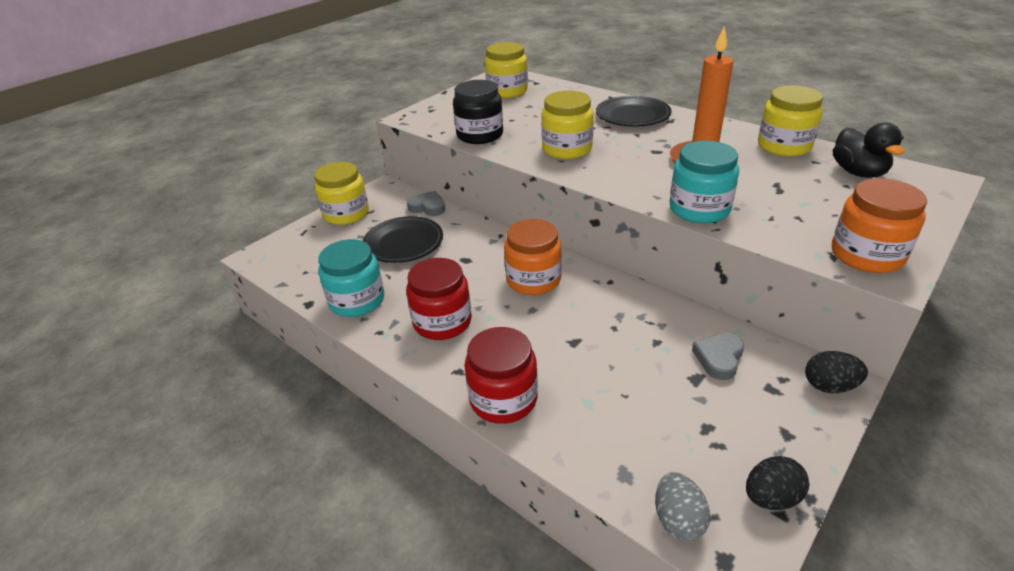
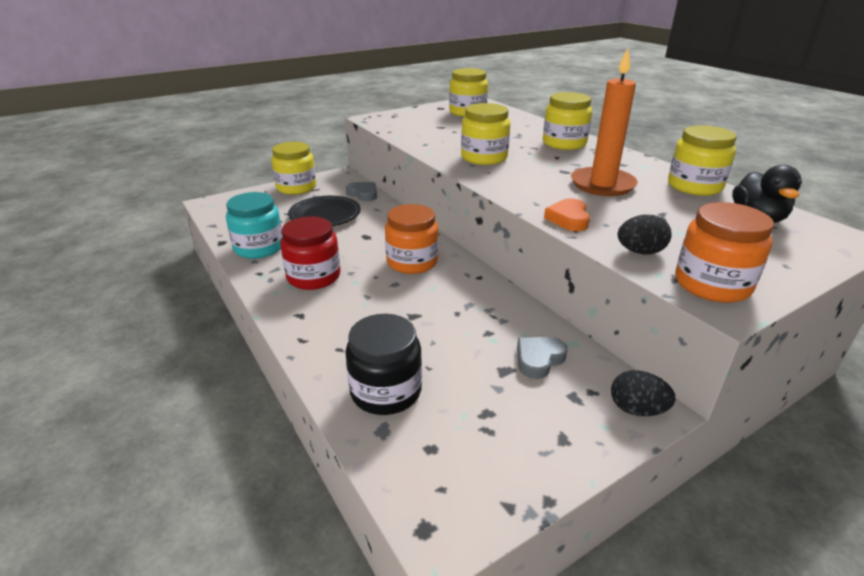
camera: 15 degrees right, 5 degrees down
black jar [453,80,503,144] -> black jar moved to [345,314,422,415]
red jar [464,327,538,424] -> none
black plate [596,96,672,127] -> yellow jar [543,92,592,150]
grey egg [655,472,711,541] -> none
turquoise jar [670,141,739,223] -> orange heart [544,198,590,231]
black egg [746,456,809,510] -> black egg moved to [618,215,672,254]

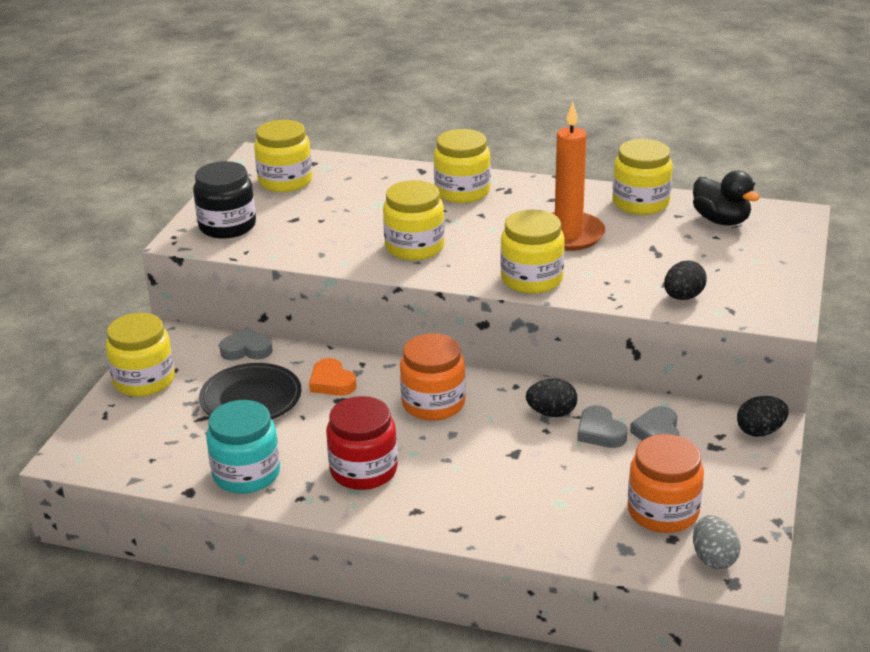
camera: 40 degrees left, 0 degrees up
black jar [345,314,422,415] -> black jar moved to [193,161,256,239]
orange heart [544,198,590,231] -> orange heart moved to [309,358,356,396]
orange jar [675,202,774,303] -> orange jar moved to [627,434,704,533]
none -> yellow jar [500,210,565,294]
none -> black egg [526,378,577,417]
none -> grey heart [577,405,627,448]
none -> grey egg [693,515,741,569]

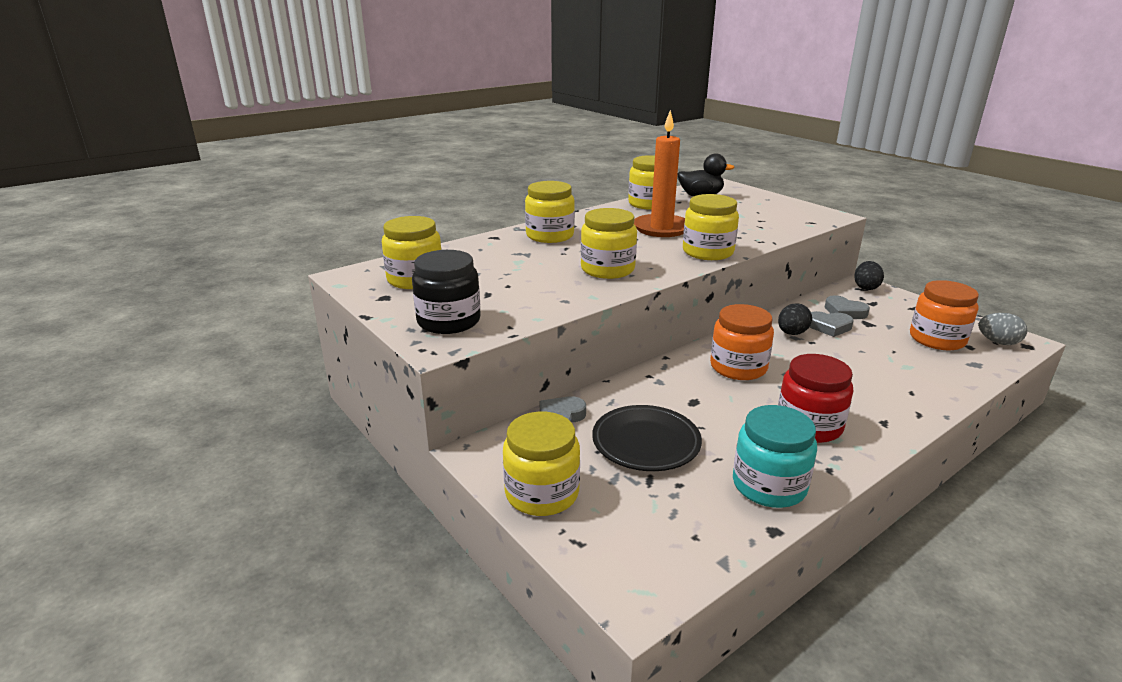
camera: 55 degrees left, 5 degrees down
orange heart [309,358,356,396] -> none
black egg [664,260,707,300] -> none

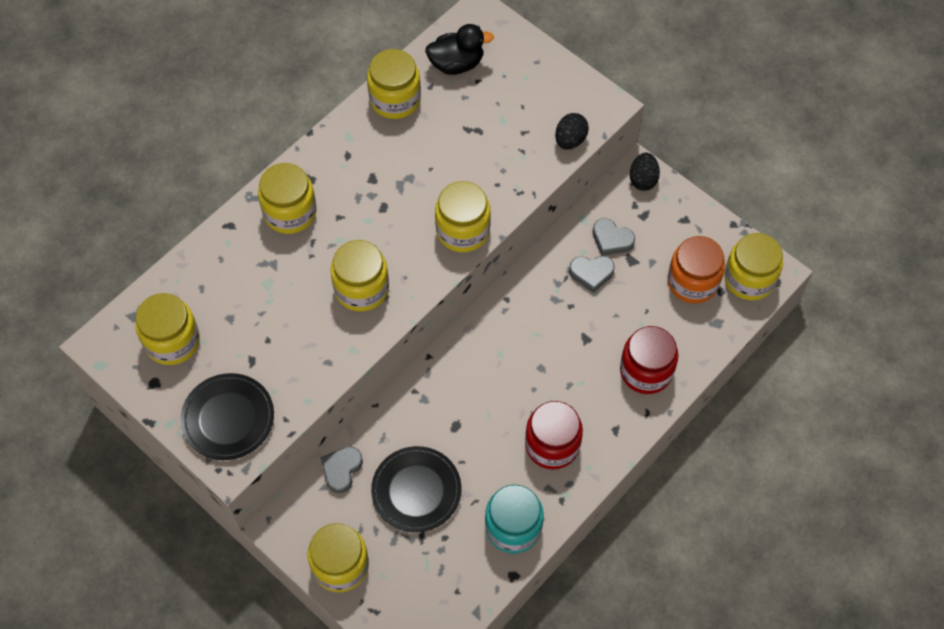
camera: 10 degrees left, 35 degrees up
black jar [412,250,481,334] -> black plate [180,373,274,460]
orange candle [634,110,685,237] -> none
orange jar [710,304,774,380] -> none
black egg [778,303,812,335] -> black egg moved to [555,113,589,149]
grey egg [978,313,1027,345] -> yellow jar [724,233,783,300]
none -> red jar [620,326,678,394]

